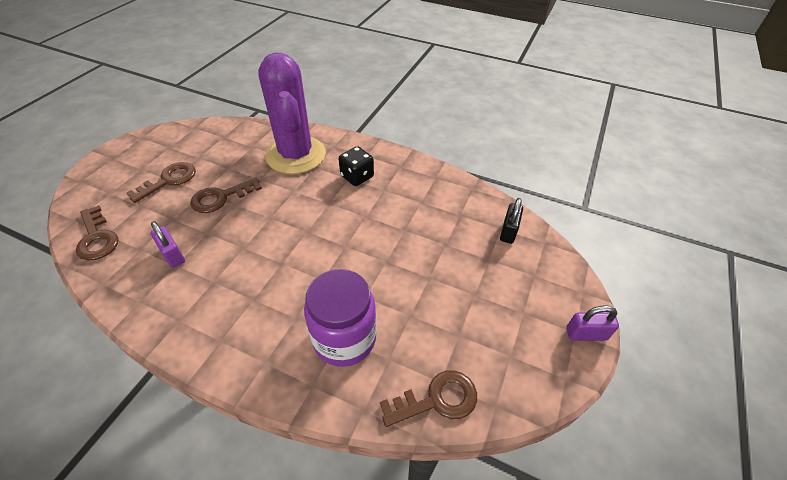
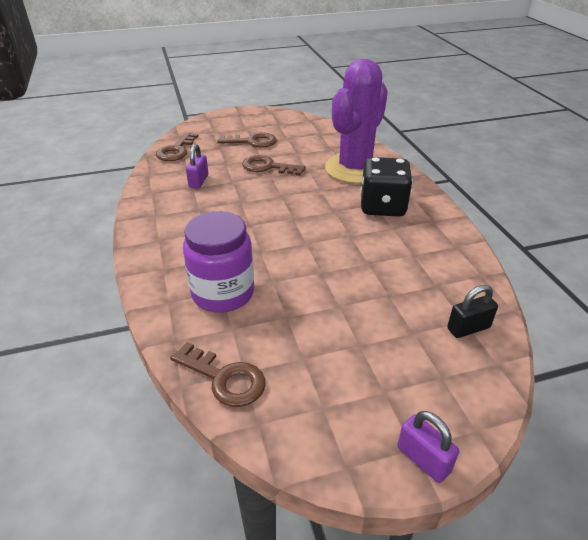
camera: 50 degrees right, 10 degrees down
black dice [339,146,374,186] -> black dice [361,157,413,217], size x1.54

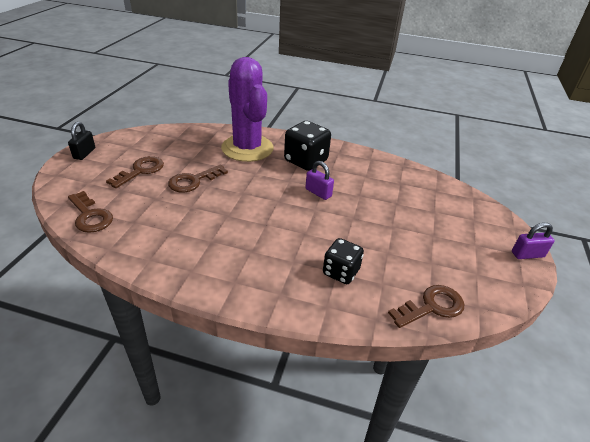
camera: 60 degrees left, 0 degrees up
purple jar [183,211,254,313] -> black dice [323,238,364,284]
purple padlock [186,144,208,188] -> purple padlock moved to [305,161,334,200]
black padlock [447,285,498,338] -> black padlock moved to [68,122,95,160]

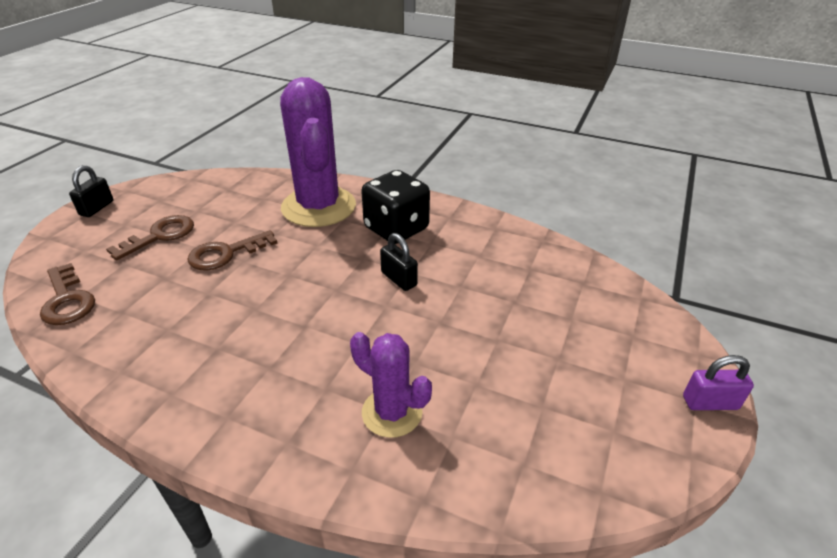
camera: 10 degrees right, 0 degrees up
purple padlock [305,161,334,200] -> black padlock [380,233,418,291]
black dice [323,238,364,284] -> purple cactus [350,332,432,438]
brown key [388,285,464,328] -> none

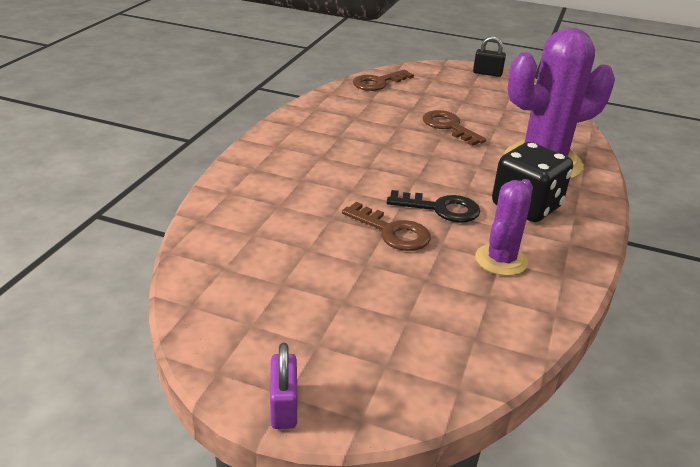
camera: 85 degrees right, 5 degrees down
brown key [106,215,194,260] -> brown key moved to [342,202,431,251]
purple cactus [350,332,432,438] -> purple cactus moved to [475,179,533,276]
black padlock [380,233,418,291] -> black key [387,190,480,223]

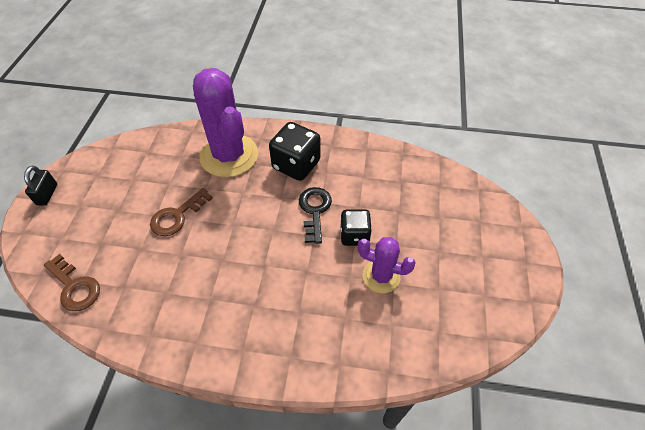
camera: 100 degrees left, 20 degrees up
purple padlock [270,343,297,429] -> none
brown key [342,202,431,251] -> black dice [340,209,372,246]
purple cactus [475,179,533,276] -> purple cactus moved to [358,237,416,293]

